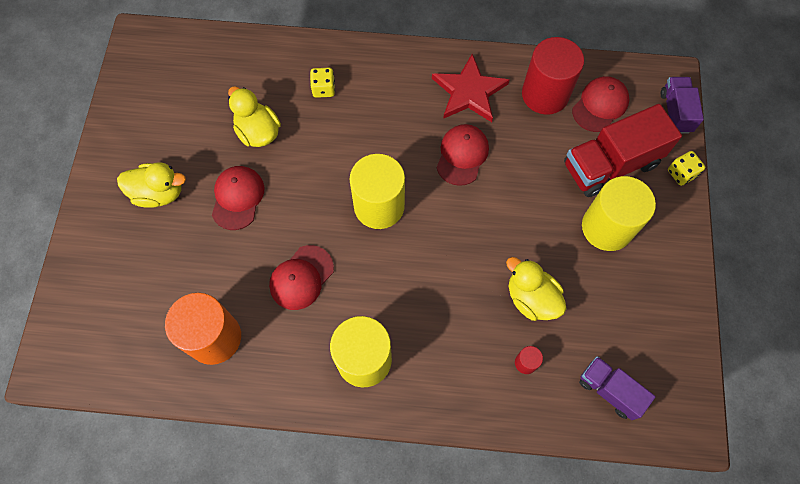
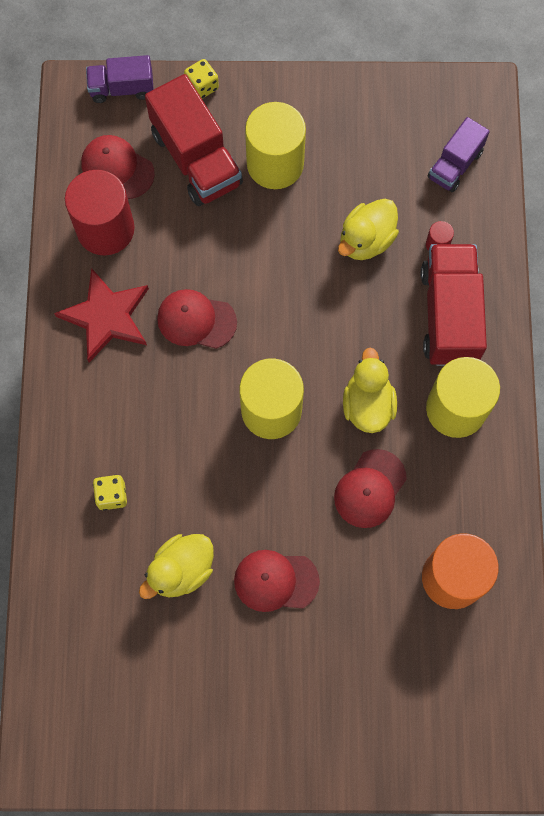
camera: 95 degrees left, 5 degrees up
yellow duck [117,162,186,208] -> yellow duck moved to [343,348,397,433]
red cap [269,245,334,310] -> red cap turned 90 degrees clockwise [334,449,407,528]
none -> red truck [421,244,487,366]

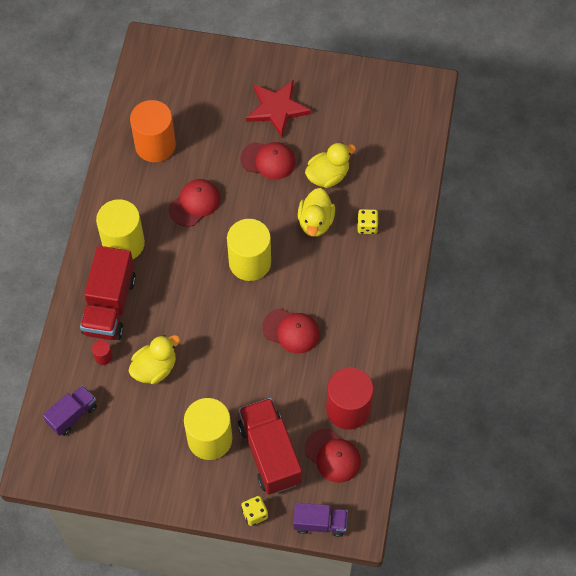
camera: 170 degrees left, 10 degrees down
red star [54,268,149,362] -> red star moved to [246,80,312,137]
yellow duck [343,348,397,433] -> yellow duck moved to [298,188,335,237]

